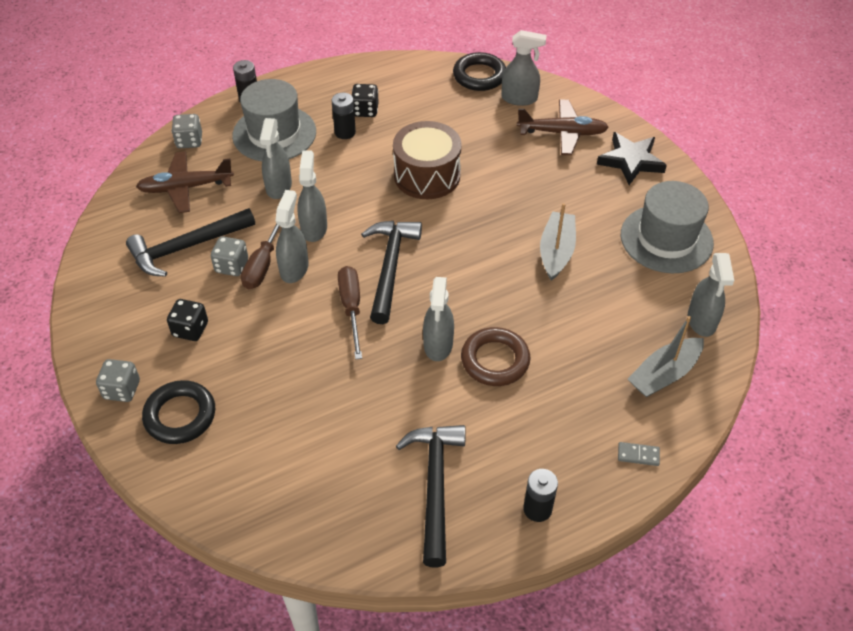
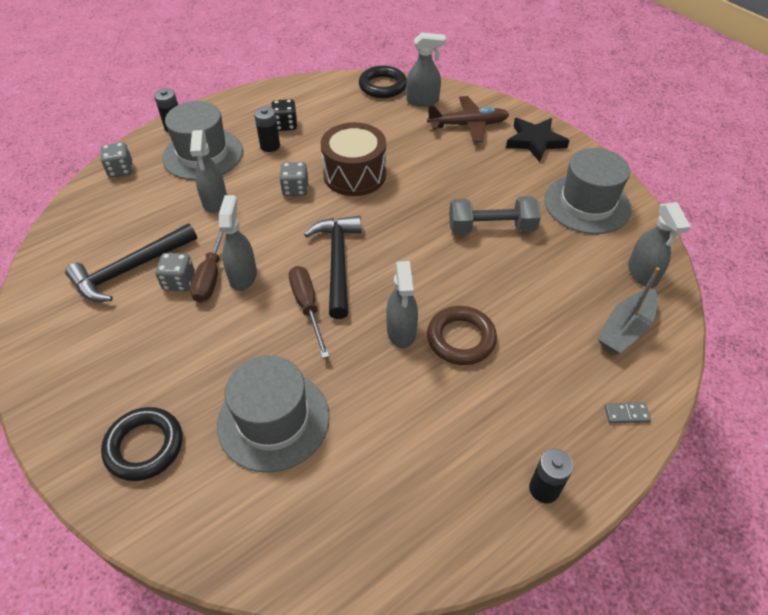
camera: 10 degrees left, 0 degrees up
grey dice [96,359,140,402] -> grey dice moved to [279,162,308,196]
brown plane [136,152,234,213] -> none
black dice [167,299,208,341] -> none
grey spray bottle [297,151,327,242] -> none
black hammer [396,425,466,567] -> none
grey boat [540,203,576,281] -> grey dumbbell [449,196,541,234]
none -> grey hat [217,355,330,472]

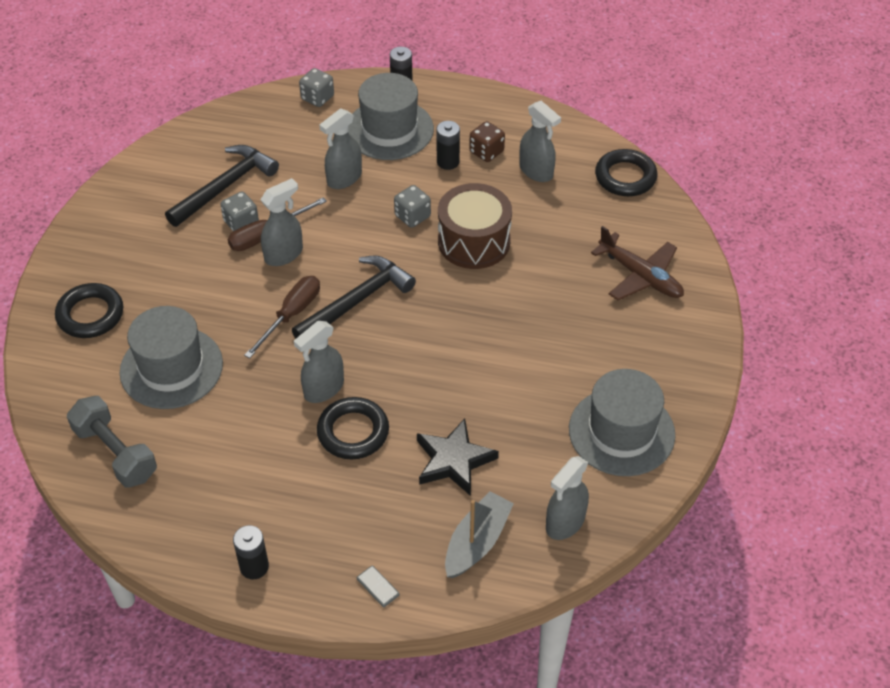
camera: 50 degrees right, 0 degrees up
black hammer [65,224,197,302] -> black hammer turned 120 degrees clockwise [165,145,279,227]
black dice [271,99,297,131] -> brown dice [469,121,505,162]
grey spray bottle [406,32,446,107] -> grey spray bottle moved to [519,101,561,182]
brown ring [427,306,497,365] -> black ring [317,397,389,459]
grey dumbbell [449,196,541,234] -> grey dumbbell moved to [67,396,157,488]
black star [506,118,570,162] -> black star moved to [417,418,499,496]
grey boat [597,267,660,354] -> grey boat turned 120 degrees clockwise [445,491,514,578]

